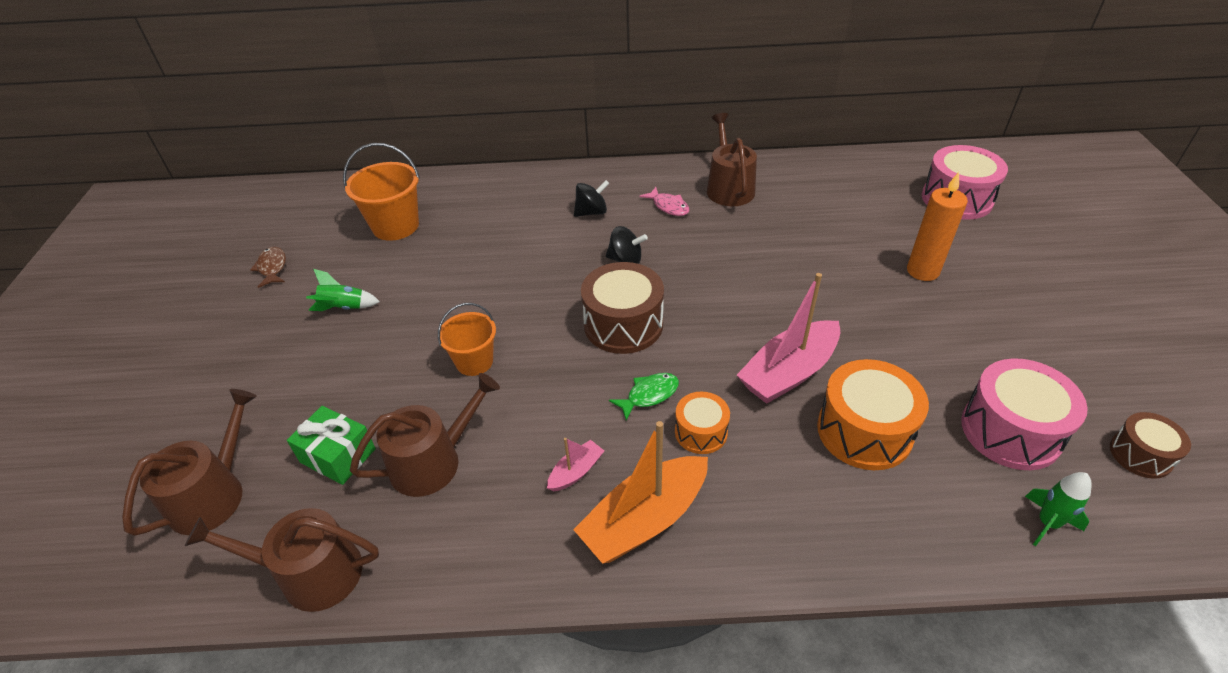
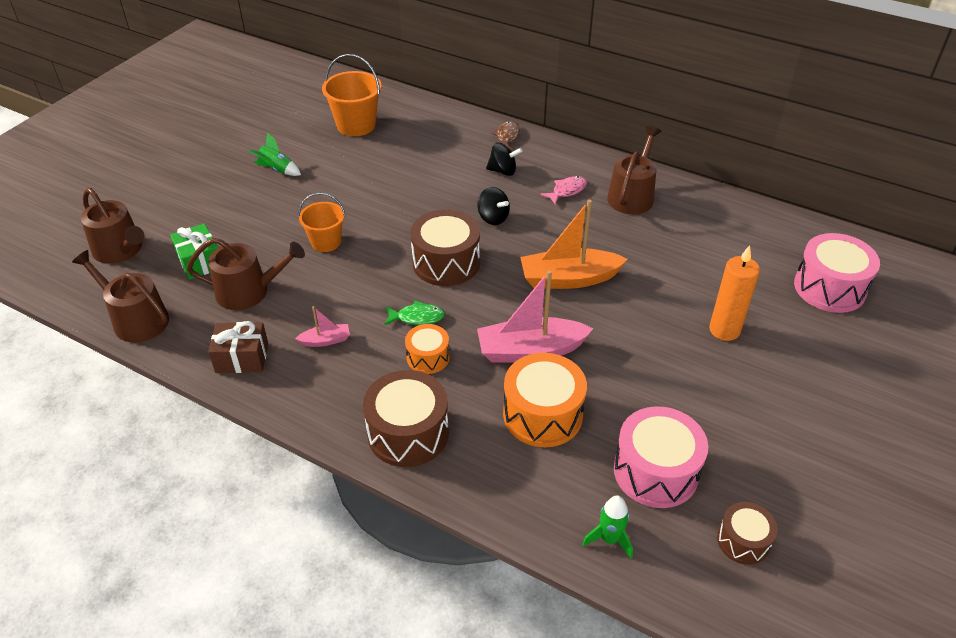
camera: 30 degrees right, 0 degrees up
brown watering can [122,389,257,536] -> brown watering can turned 75 degrees clockwise [81,188,144,264]
brown fish [250,247,286,288] -> brown fish moved to [491,121,520,151]
orange boat [573,421,708,564] -> orange boat moved to [520,200,628,289]
pink fish [640,187,689,216] -> pink fish turned 120 degrees counterclockwise [540,176,587,205]
none -> brown gift [208,321,268,373]
none -> brown drum [363,370,449,467]

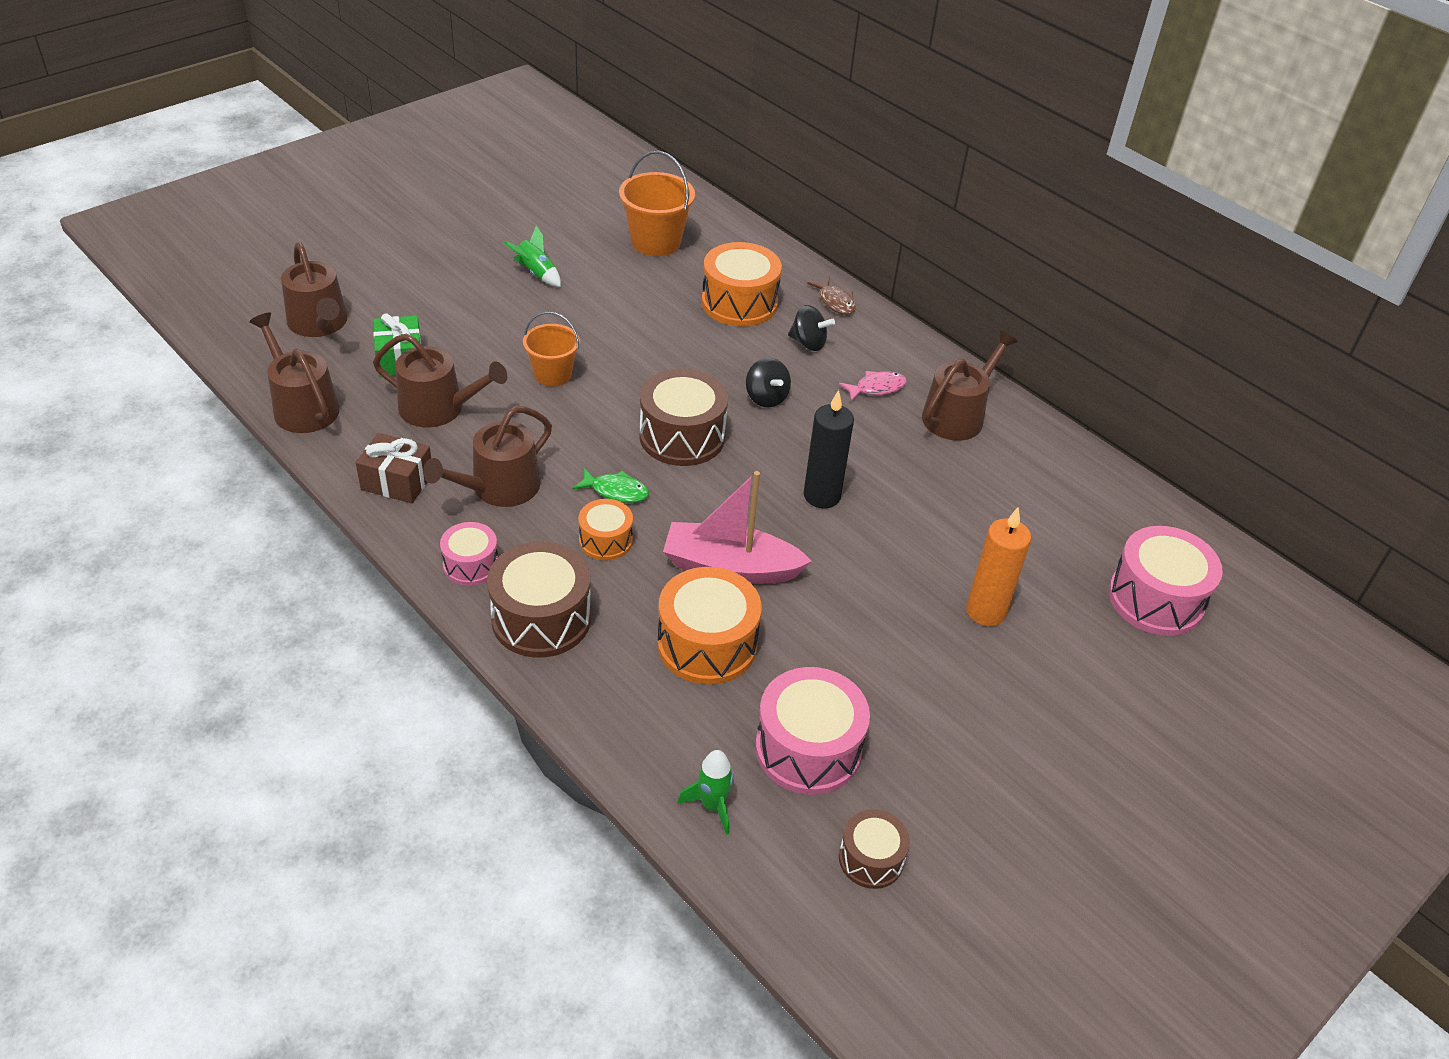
camera: 15 degrees right, 0 degrees up
pink boat [295,306,350,347] -> brown watering can [423,406,552,507]
brown fish [491,121,520,151] -> brown fish turned 120 degrees clockwise [807,277,856,315]
orange boat [520,200,628,289] -> black candle [804,390,854,508]
none -> pink drum [440,522,498,585]
none -> orange drum [702,242,782,327]

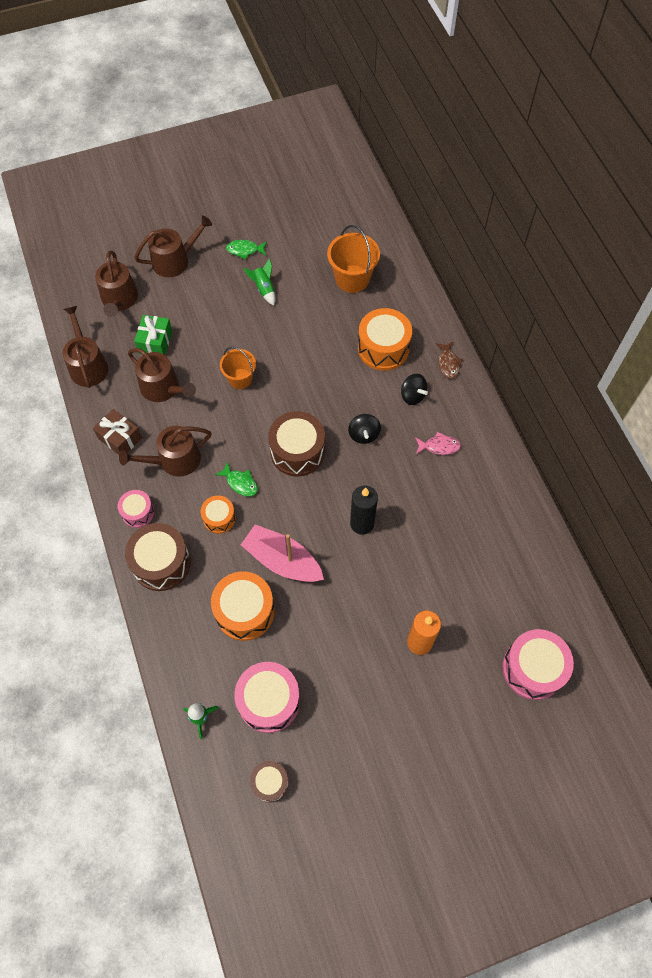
camera: 25 degrees right, 20 degrees up
brown watering can [922,330,1018,441] -> brown watering can moved to [134,215,212,277]
none -> green fish [226,240,267,260]

